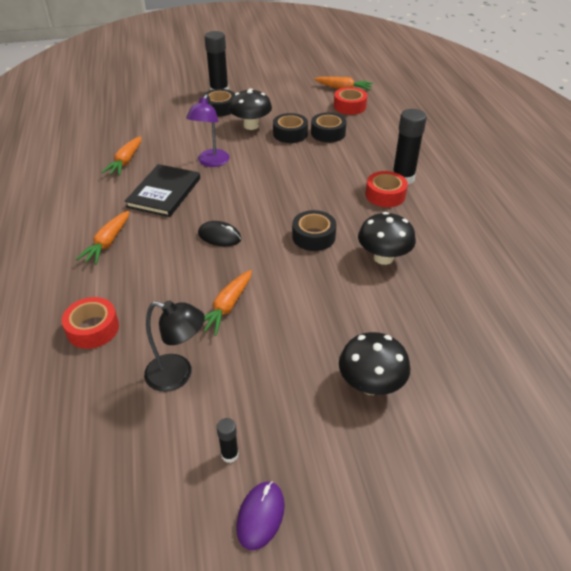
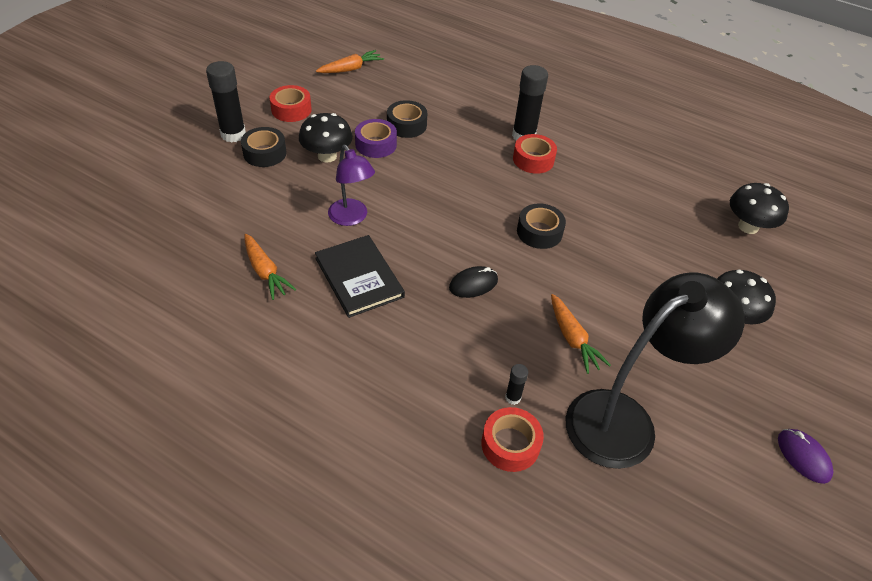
camera: 50 degrees left, 5 degrees up
orange carrot [76,211,129,265] -> none
black lamp [144,300,205,392] -> black lamp [566,272,745,469], size x1.81
black glue stick [217,418,239,463] -> black glue stick moved to [505,364,528,405]
black tape [273,113,308,143] -> purple tape [355,119,397,158]
red tape [334,87,367,115] -> red tape moved to [269,85,312,122]
black mushroom [358,212,416,265] -> black mushroom moved to [730,183,789,234]

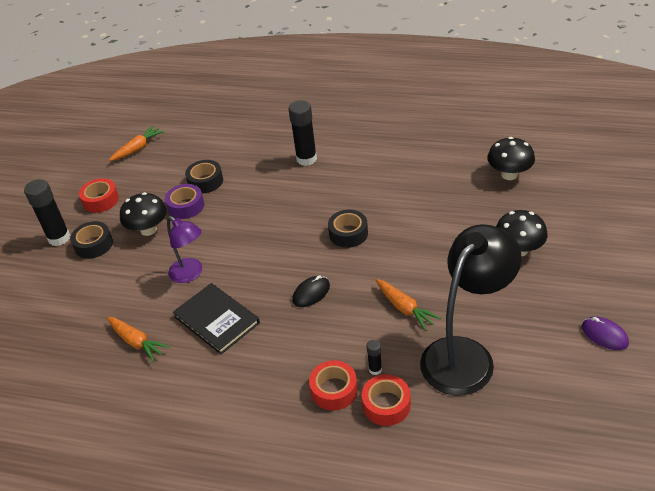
camera: 10 degrees left, 5 degrees down
red tape [513,134,557,174] -> red tape moved to [309,360,358,410]

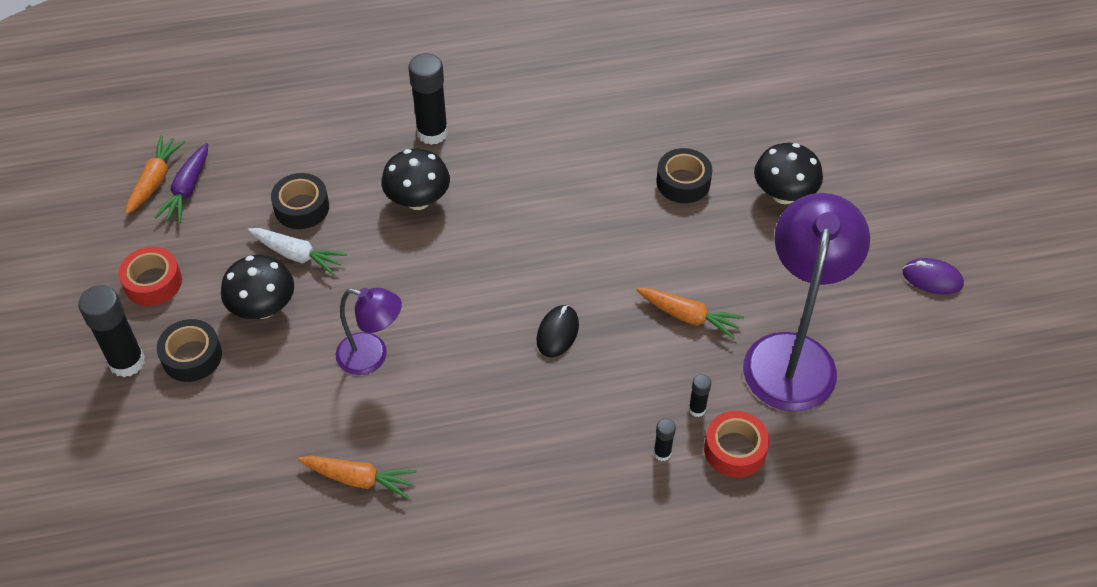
camera: 30 degrees left, 10 degrees up
purple tape [165,184,204,219] -> white carrot [248,228,347,275]
black book [173,283,260,354] -> none
red tape [309,360,358,410] -> black glue stick [654,419,676,461]
black tape [328,210,368,248] -> black tape moved to [656,148,713,203]
black lamp [420,224,522,395] -> purple lamp [743,193,870,411]
black mushroom [487,137,535,180] -> black mushroom moved to [381,149,450,210]
none -> purple carrot [154,143,208,223]

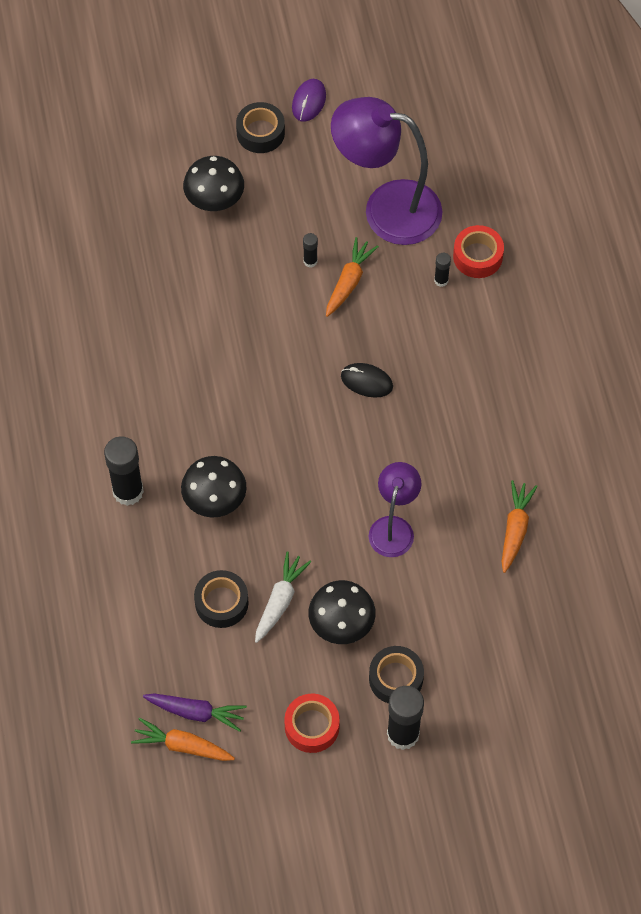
camera: 90 degrees left, 10 degrees up
black glue stick [654,419,676,461] -> black glue stick moved to [303,233,318,268]
black tape [656,148,713,203] -> black tape moved to [236,102,285,153]

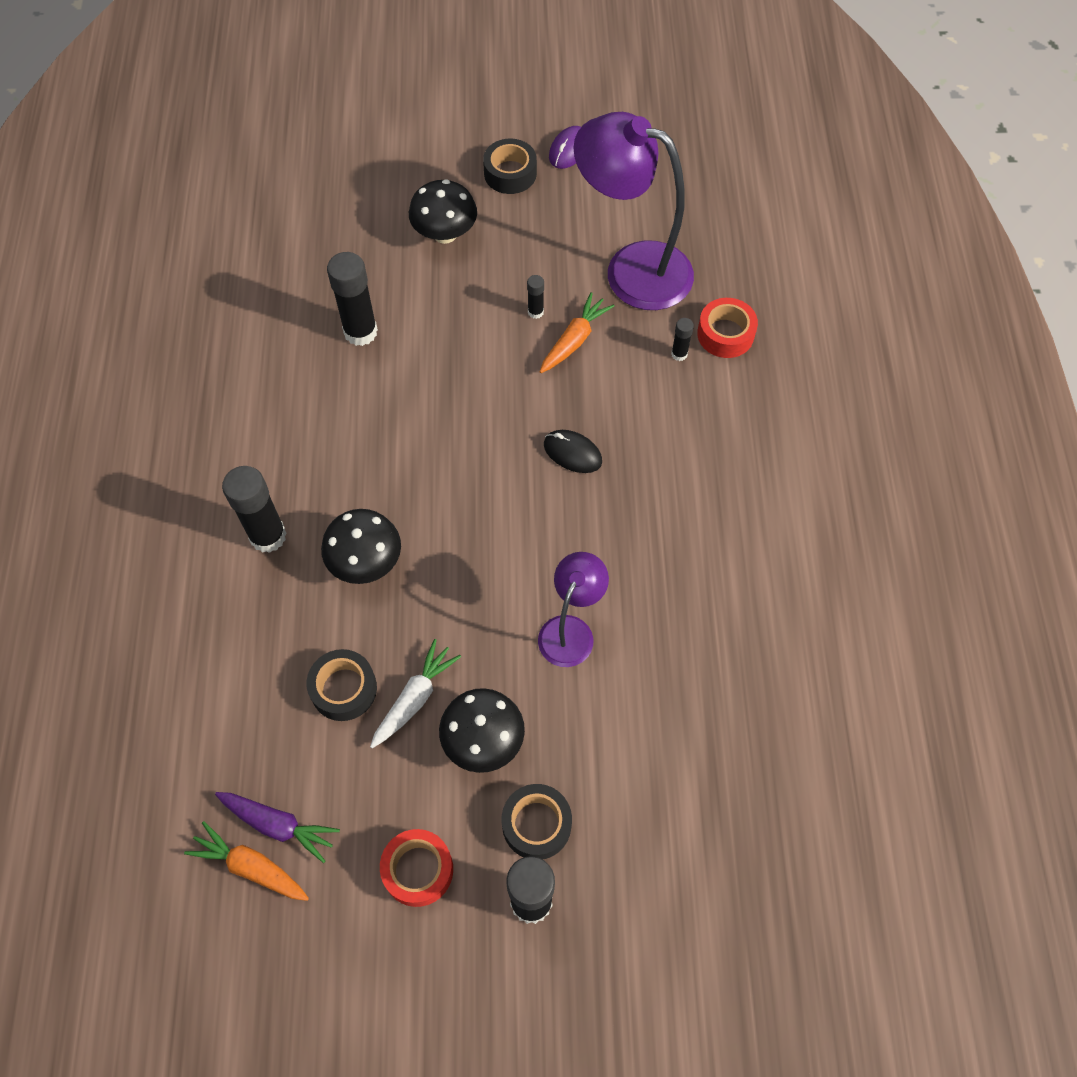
camera: 10 degrees right, 0 degrees up
orange carrot [501,480,538,573] -> none
none -> black glue stick [327,252,378,346]

